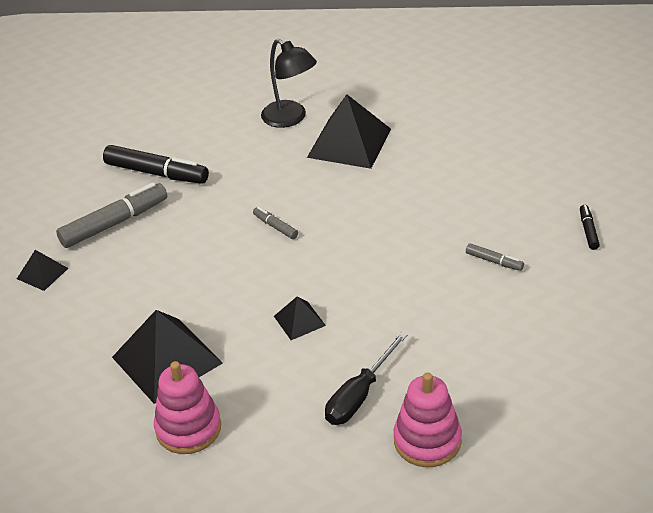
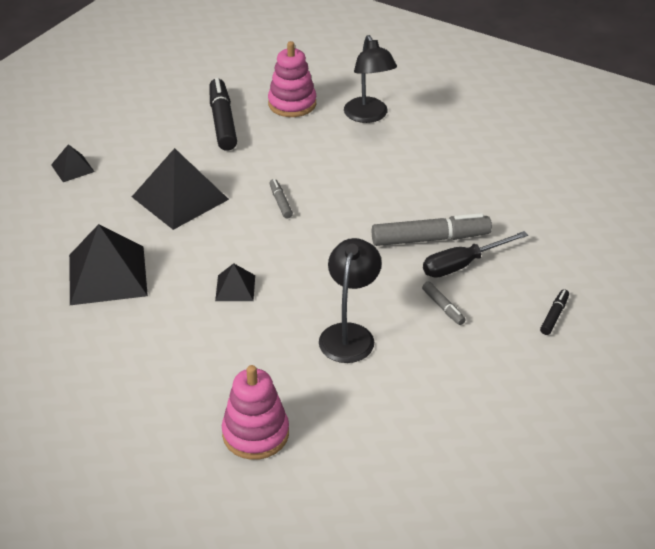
camera: 25 degrees right, 0 degrees up
grey marker [56,182,167,248] -> grey marker moved to [372,213,492,246]
black marker [103,145,209,184] -> black marker turned 150 degrees counterclockwise [209,78,237,151]
pink stacking toy [154,361,221,454] -> pink stacking toy moved to [268,41,316,117]
black pyramid [307,94,391,169] -> black pyramid moved to [132,148,229,230]
black screwdriver [325,332,407,425] -> black screwdriver moved to [423,231,528,278]
none -> black lamp [319,238,382,363]

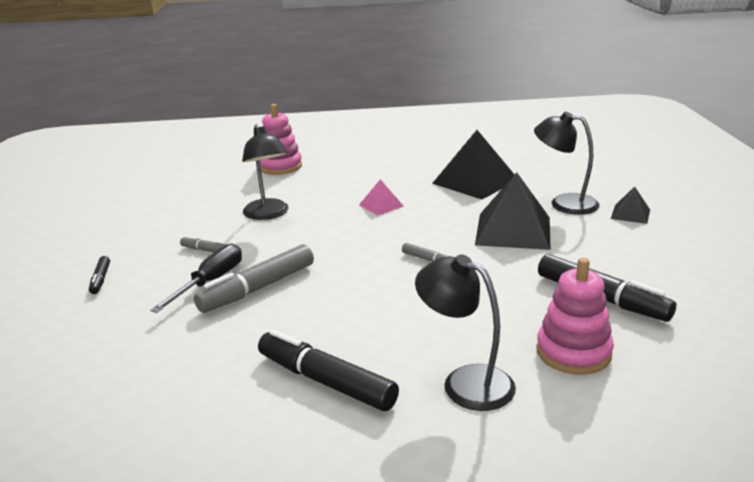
camera: 145 degrees right, 15 degrees down
black pyramid [215,263,255,301] -> pink pyramid [359,179,404,215]
none -> black marker [258,330,399,411]
none -> black lamp [534,112,600,215]

